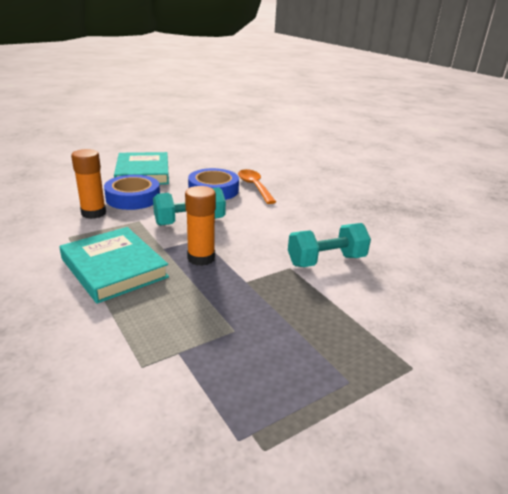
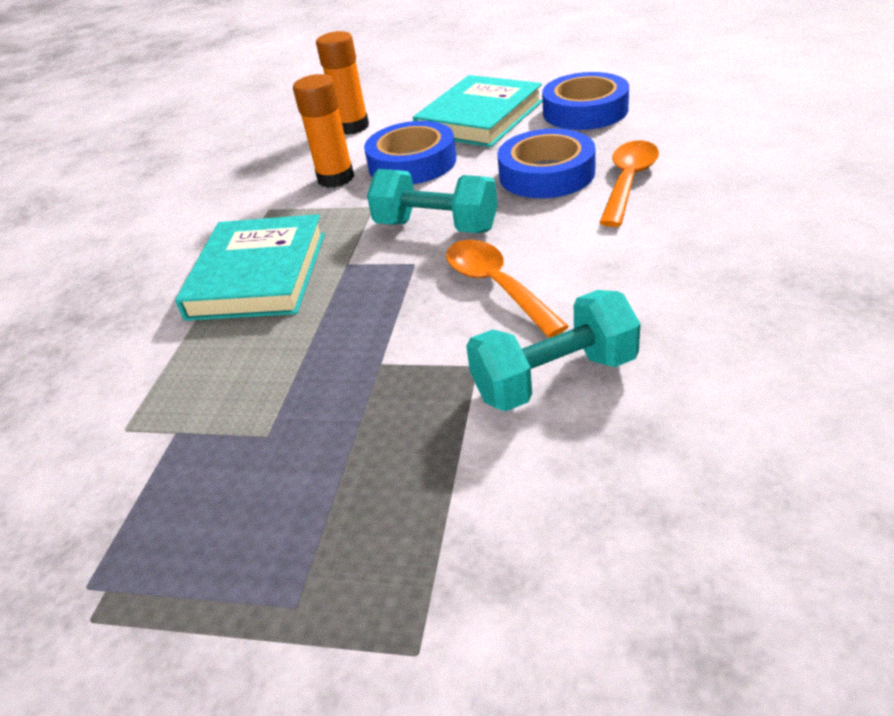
camera: 50 degrees right, 10 degrees up
orange glue stick [185,186,216,266] -> orange glue stick moved to [316,31,369,135]
turquoise dumbbell [288,223,371,267] -> turquoise dumbbell turned 45 degrees counterclockwise [466,290,640,411]
none -> orange spoon [446,240,569,338]
none -> blue tape [542,72,629,130]

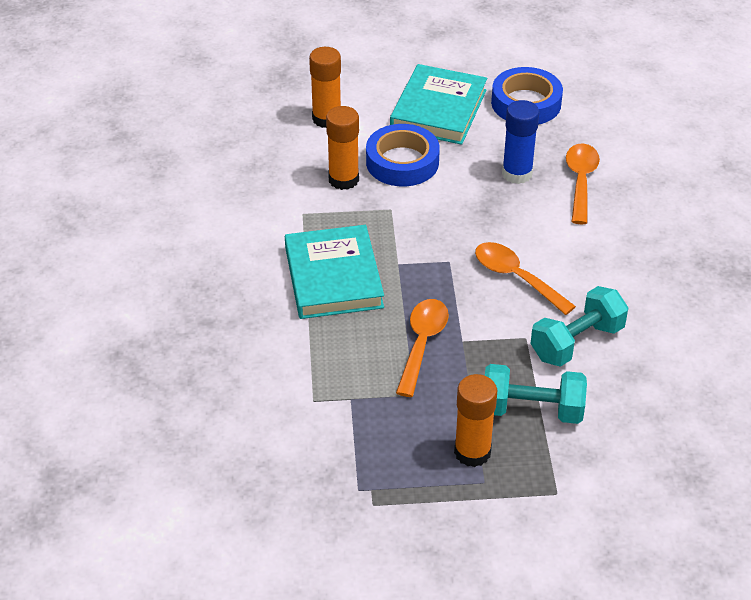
camera: 20 degrees left, 5 degrees up
turquoise dumbbell [367,169,498,233] -> turquoise dumbbell moved to [485,364,587,424]
blue tape [498,129,596,198] -> blue glue stick [502,100,539,184]
none -> orange spoon [396,299,449,397]
none -> orange glue stick [454,374,497,467]

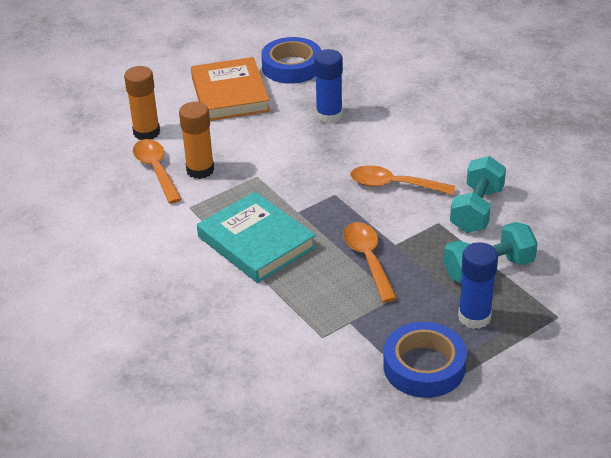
camera: 30 degrees left, 5 degrees down
blue tape [366,124,440,186] -> blue tape moved to [383,322,467,398]
turquoise book [390,64,487,145] -> orange book [191,57,270,121]
orange glue stick [454,374,497,467] -> blue glue stick [458,242,498,329]
orange spoon [566,143,600,224] -> orange spoon moved to [133,139,182,204]

